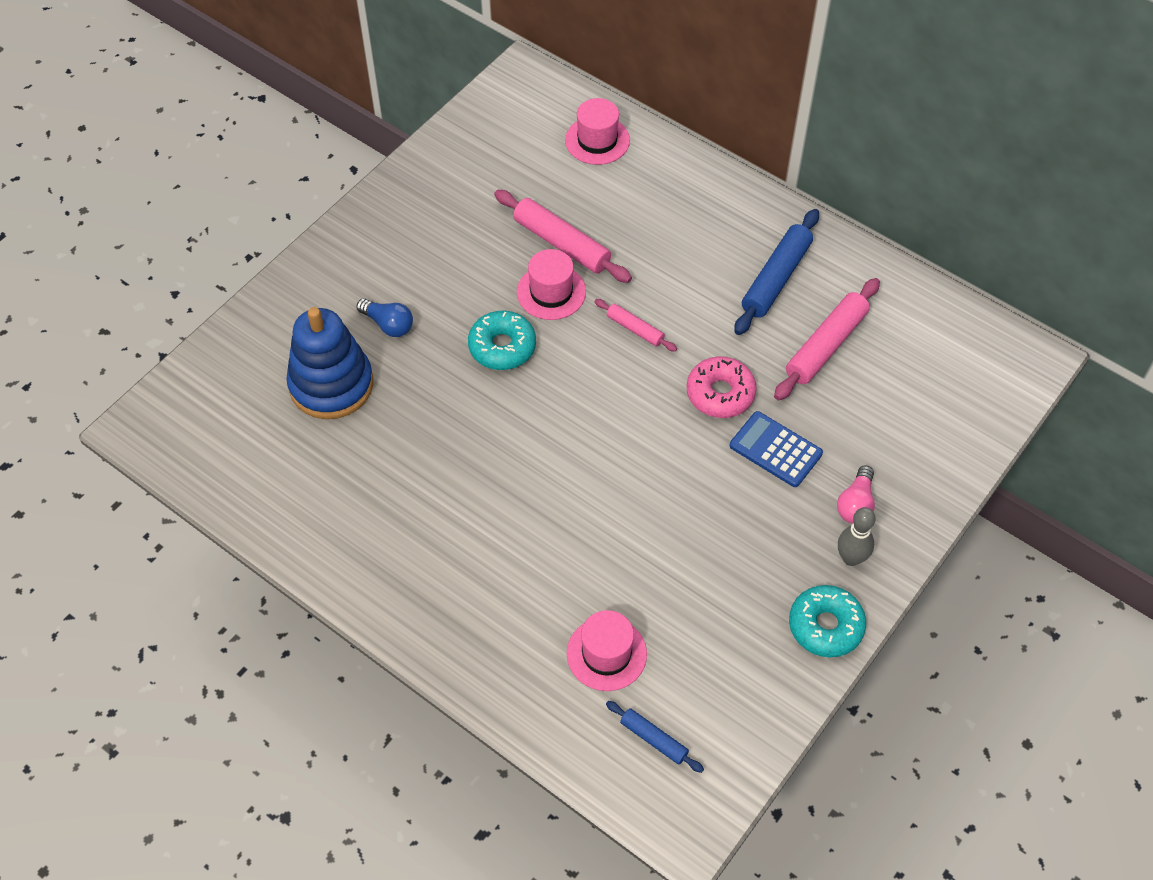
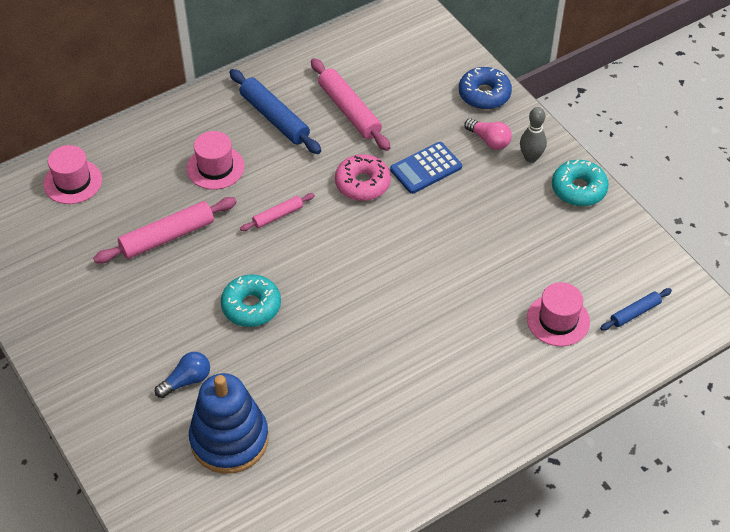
camera: 70 degrees left, 5 degrees down
pink hat [517,249,586,320] -> pink hat moved to [187,131,245,190]
none -> blue donut [459,67,512,110]

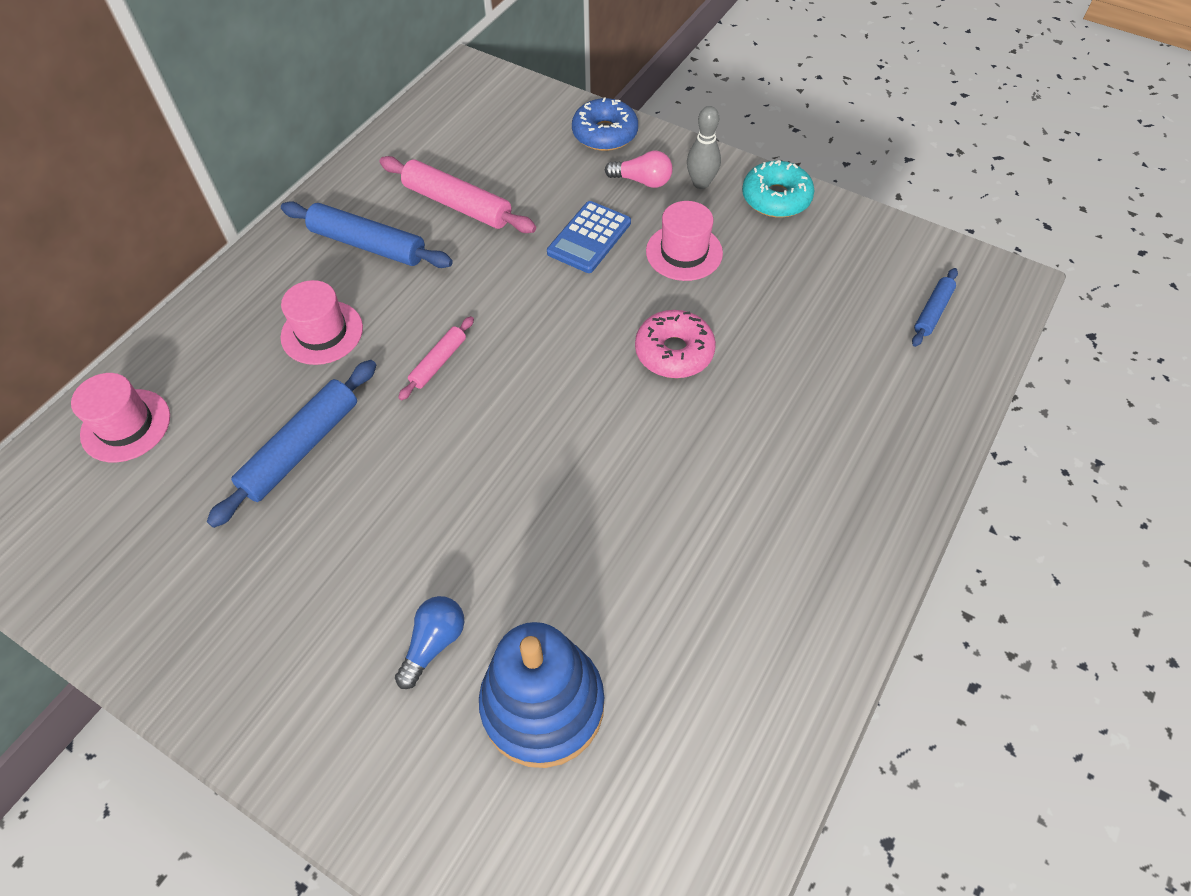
camera: 25 degrees left, 5 degrees up
pink rolling pin [93,197,237,264] -> blue rolling pin [207,360,376,528]
turquoise donut [221,274,281,327] -> none
pink donut [335,154,391,201] -> pink donut moved to [635,310,716,378]
pink hat [527,282,590,346] -> pink hat moved to [646,201,723,281]

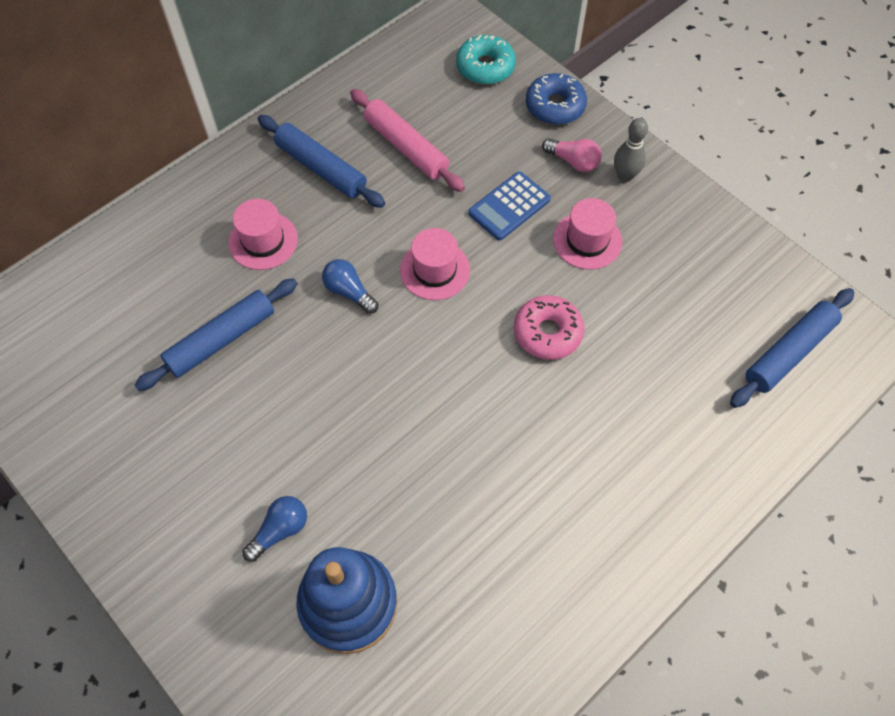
camera: 15 degrees right, 5 degrees up
pink hat [71,373,170,462] -> pink hat moved to [400,228,470,300]
pink rolling pin [398,316,474,400] -> blue light bulb [322,259,378,314]
turquoise donut [742,160,815,217] -> turquoise donut moved to [456,35,516,85]
blue rolling pin [912,268,958,347] -> blue rolling pin [730,288,854,408], size x1.80

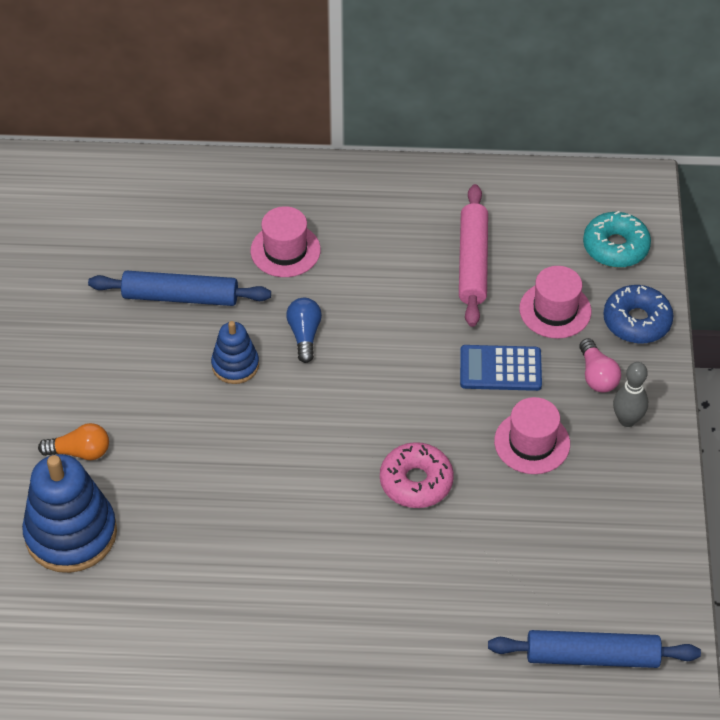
camera: 45 degrees right, 10 degrees down
blue light bulb [242,496,307,562] -> orange light bulb [38,423,109,460]
blue rolling pin [258,115,385,208] -> none
pink hat [400,228,470,300] -> pink hat moved to [519,266,591,339]
none -> blue stacking toy [211,321,259,384]

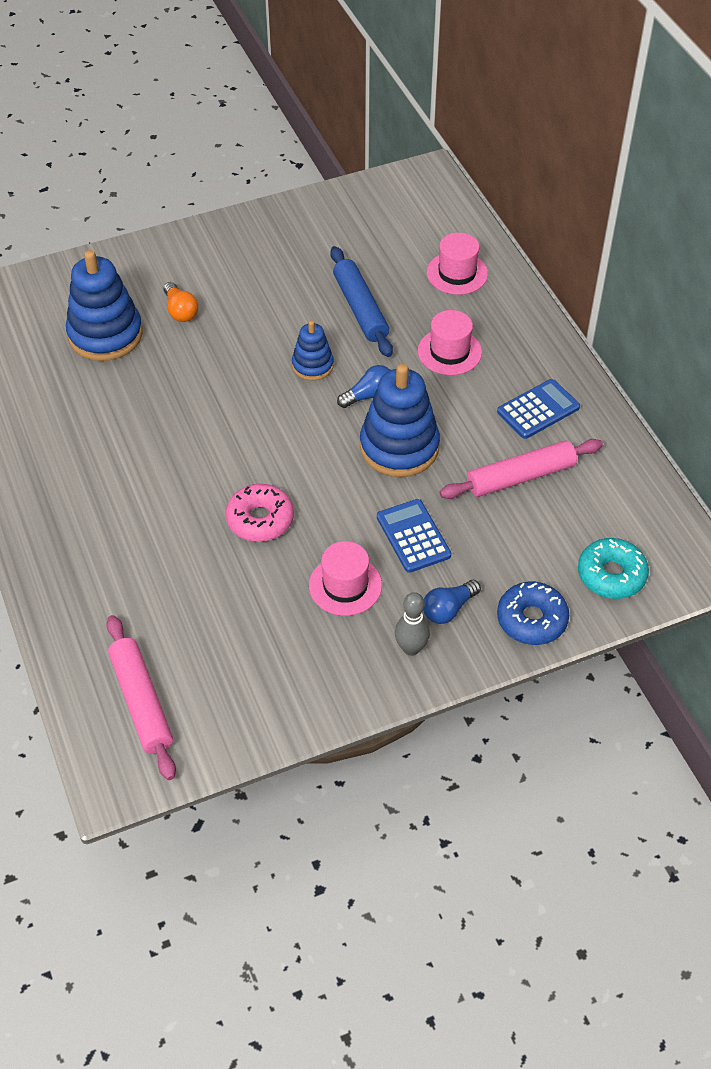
camera: 65 degrees right, 0 degrees up
blue rolling pin [488,630,701,668] -> pink rolling pin [106,615,176,780]
pink hat [519,266,591,339] -> pink hat moved to [427,233,488,295]
pink light bulb [579,338,621,393] -> blue light bulb [423,580,481,624]
none -> blue stacking toy [360,364,440,477]
none -> blue calculator [497,379,580,439]

